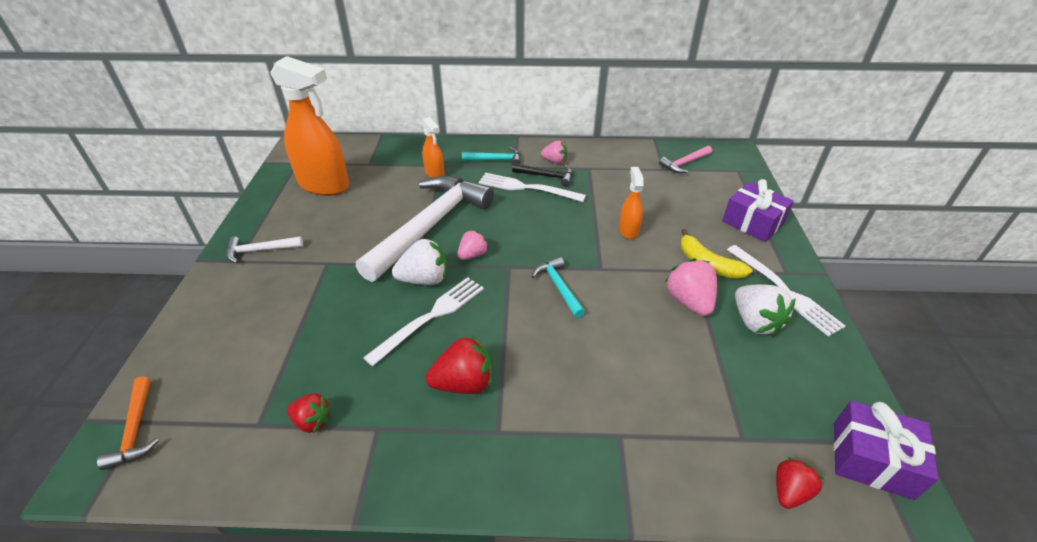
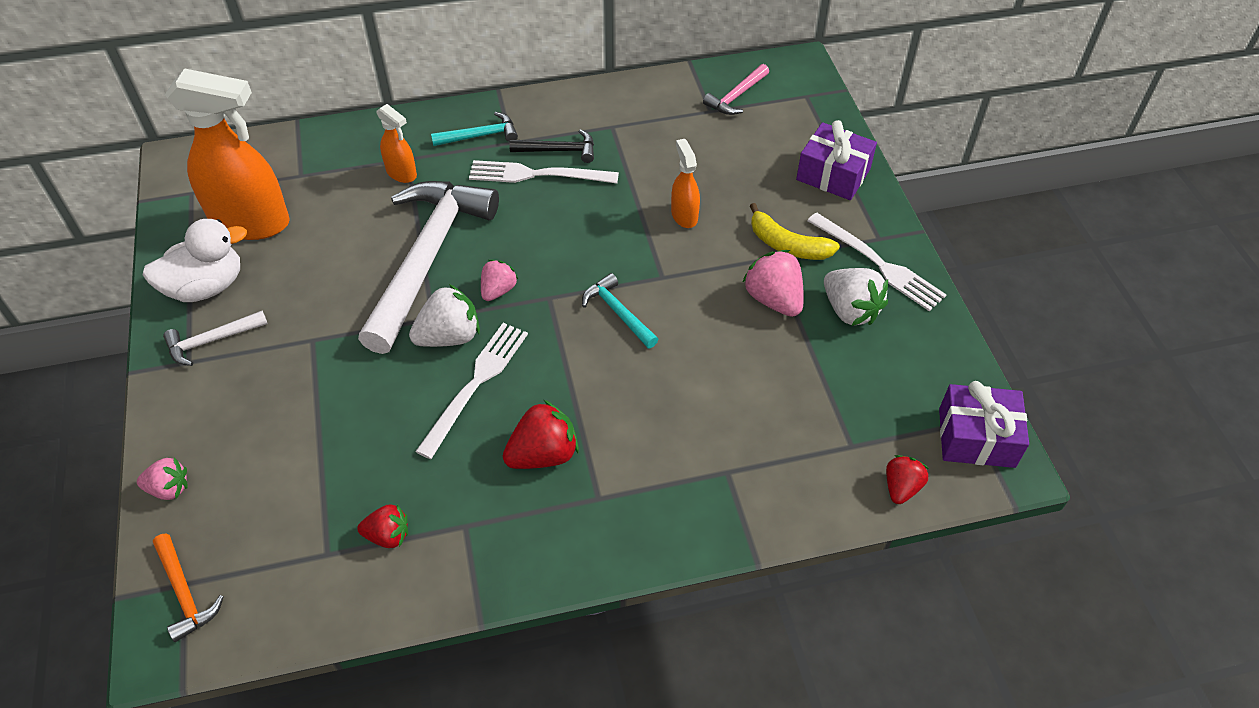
camera: 15 degrees left, 10 degrees up
pink strawberry [541,141,567,164] -> pink strawberry moved to [137,457,188,500]
none -> white duck [143,219,247,302]

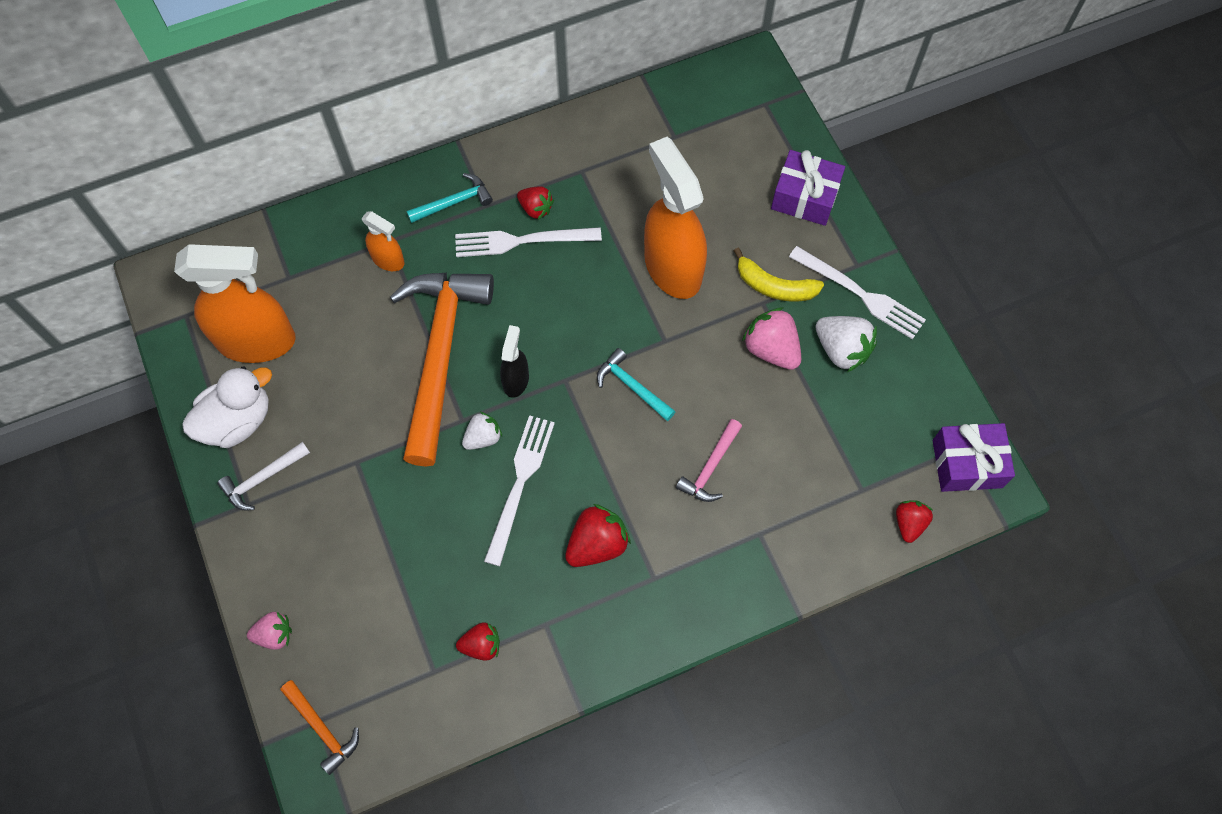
camera: 10 degrees left, 15 degrees up
white hammer [358,181,499,354] -> orange hammer [390,273,494,467]
white strawberry [409,284,480,347] -> white strawberry [462,411,502,450], size x0.63
pink strawberry [481,260,518,301] -> black spray bottle [500,325,529,398]
black hammer [509,129,594,163] -> red strawberry [517,186,554,220]
orange spray bottle [671,139,700,228] -> orange spray bottle [644,137,707,299], size x2.09
pink hammer [703,64,769,115] -> pink hammer moved to [676,419,742,502]

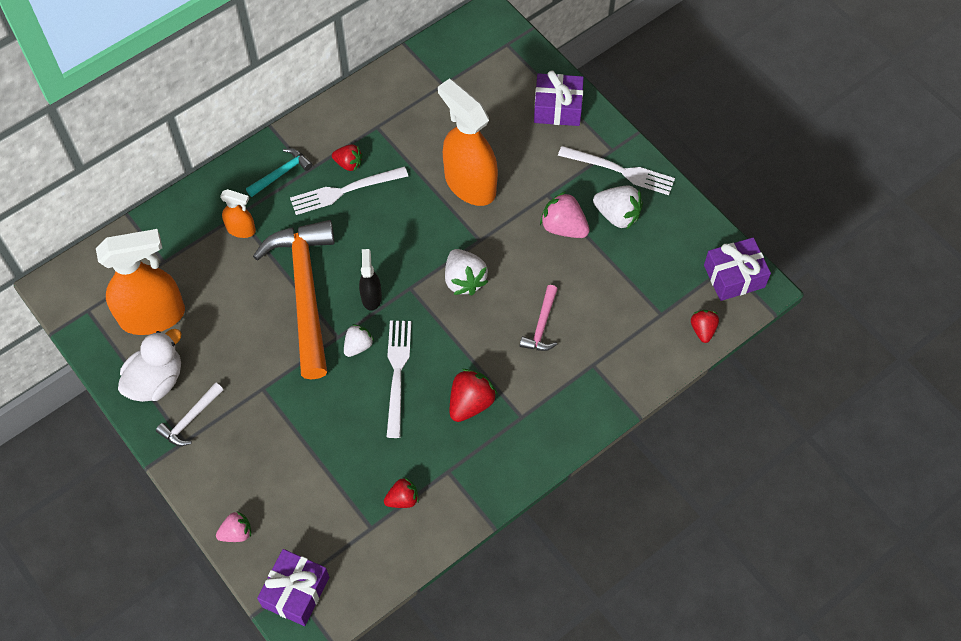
camera: 15 degrees left, 5 degrees down
orange hammer [280,680,359,775] -> purple gift [257,549,329,626]
turquoise hammer [597,348,676,421] -> white strawberry [445,249,488,295]
yellow banana [734,248,824,302] -> none

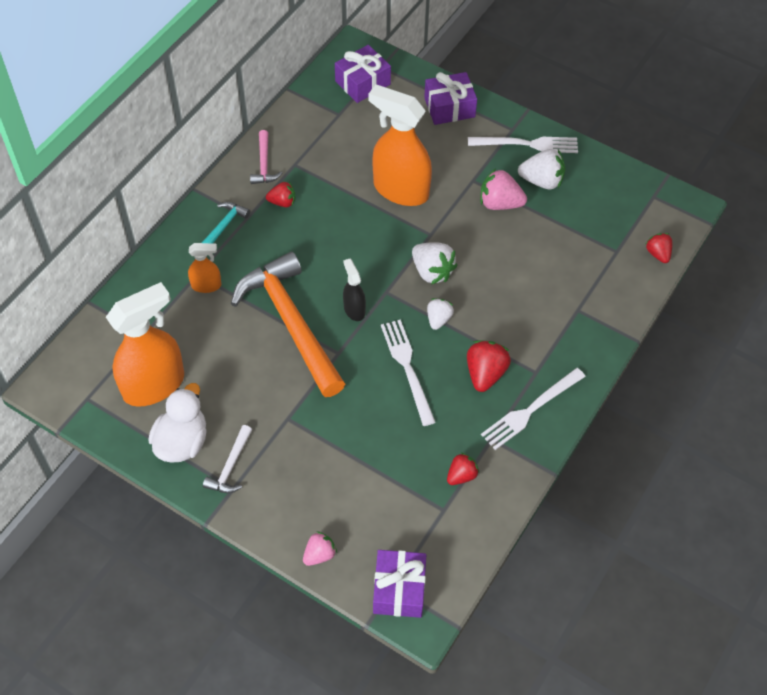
camera: 20 degrees left, 5 degrees down
white fork [290,166,408,215] -> white fork moved to [481,368,586,450]
white strawberry [344,324,374,357] -> white strawberry moved to [427,298,454,330]
pink hammer [520,285,558,351] -> pink hammer moved to [250,130,282,184]
purple gift [704,238,771,301] -> purple gift moved to [335,45,391,103]

